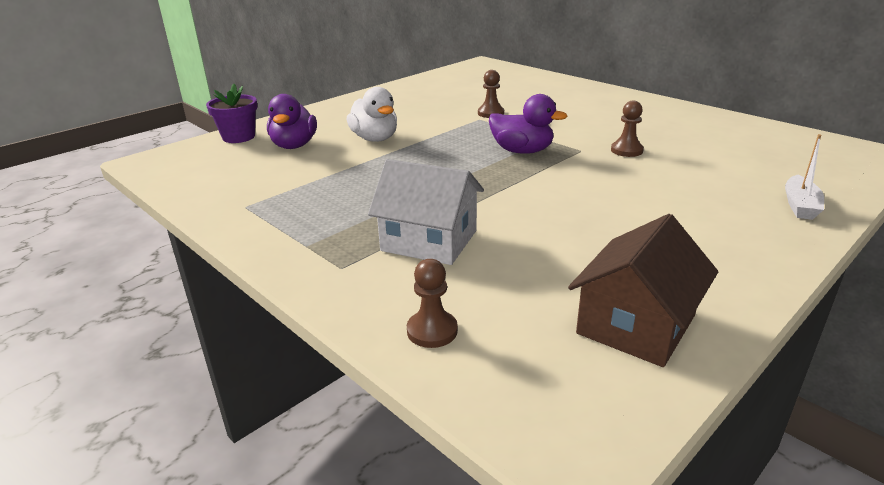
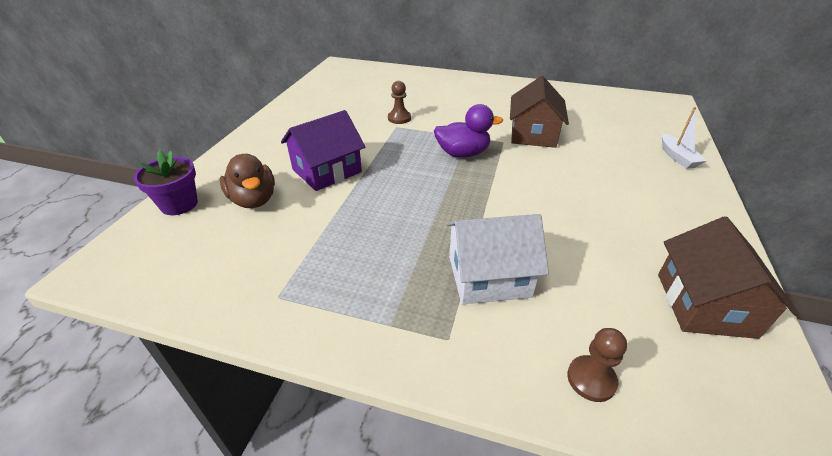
camera: 30 degrees left, 10 degrees up
purple duck [267,94,317,149] -> brown duck [220,154,275,208]
white duck [346,87,397,142] -> purple house [281,110,365,191]
brown pawn [611,100,644,157] -> brown house [510,76,569,148]

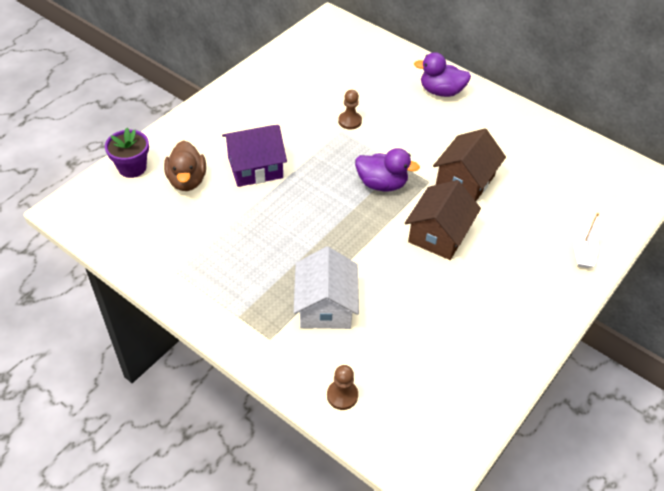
camera: 20 degrees right, 10 degrees up
white house [446,214,549,304] -> white house turned 75 degrees clockwise [294,247,359,329]
brown house [658,216,799,339] -> brown house moved to [405,180,481,260]
none -> purple duck [414,52,471,97]

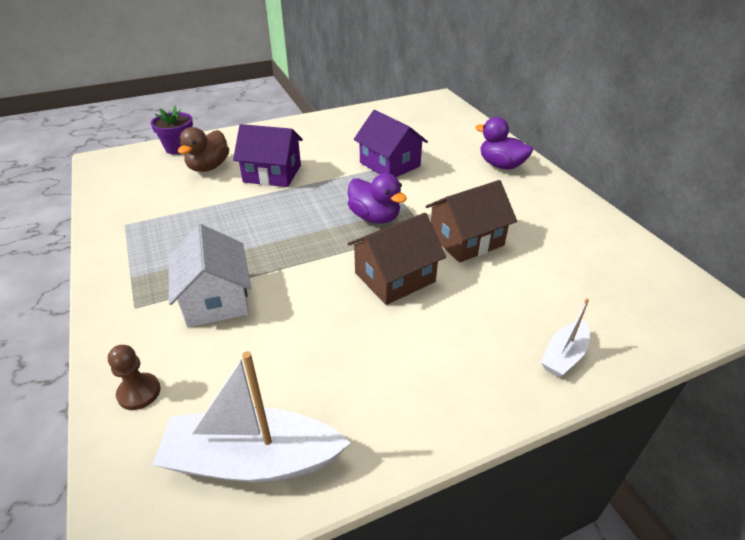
camera: 30 degrees right, 10 degrees down
white house [294,247,359,329] -> white house turned 45 degrees counterclockwise [169,224,251,327]
brown pawn [338,89,362,130] -> purple house [354,110,428,177]
none -> white boat [153,351,350,482]

